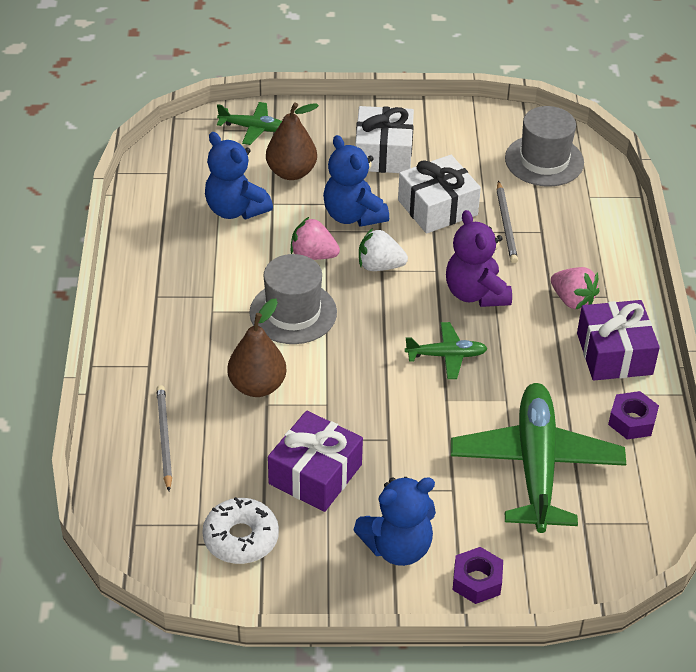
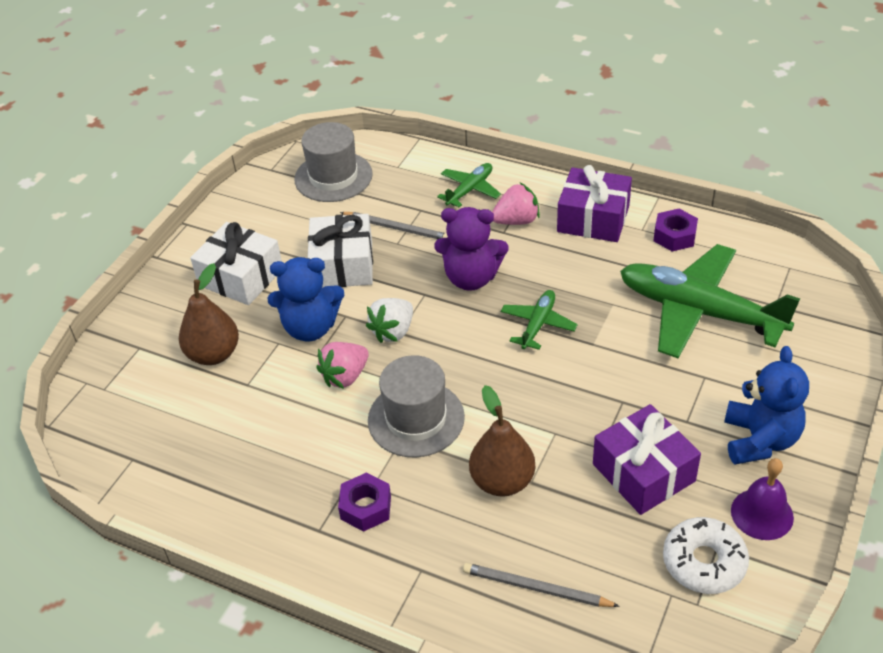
camera: 60 degrees left, 0 degrees up
blue teddy bear [205,132,273,219] -> none
green plane [217,102,282,145] -> green plane moved to [437,163,501,208]
purple nut [453,547,503,604] -> purple nut moved to [338,473,391,532]
none -> purple bell [731,458,794,540]

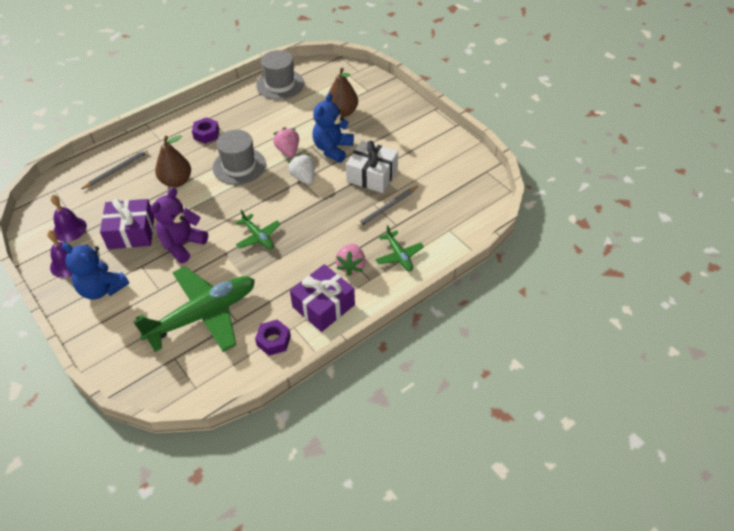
camera: 115 degrees right, 5 degrees up
white gift [190,222,282,305] -> none
grey hat [294,122,373,202] -> grey hat moved to [256,50,304,100]
purple teddy bear [434,207,508,291] -> purple teddy bear moved to [150,188,208,263]
white donut [663,517,749,594] -> purple bell [51,195,87,242]

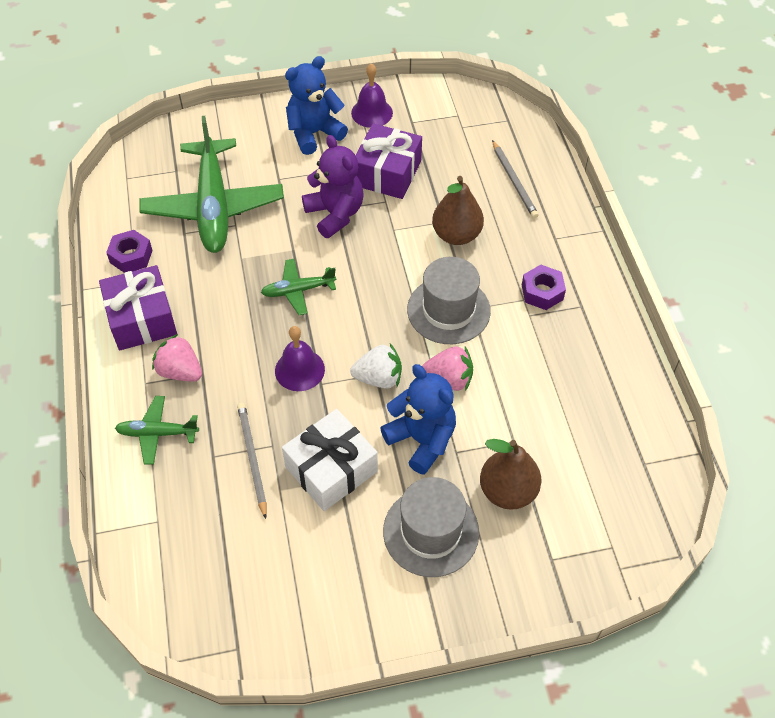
camera: 115 degrees right, 5 degrees up
purple bell [51,195,87,242] -> purple bell moved to [275,326,325,391]
grey hat [256,50,304,100] -> grey hat moved to [383,477,479,577]

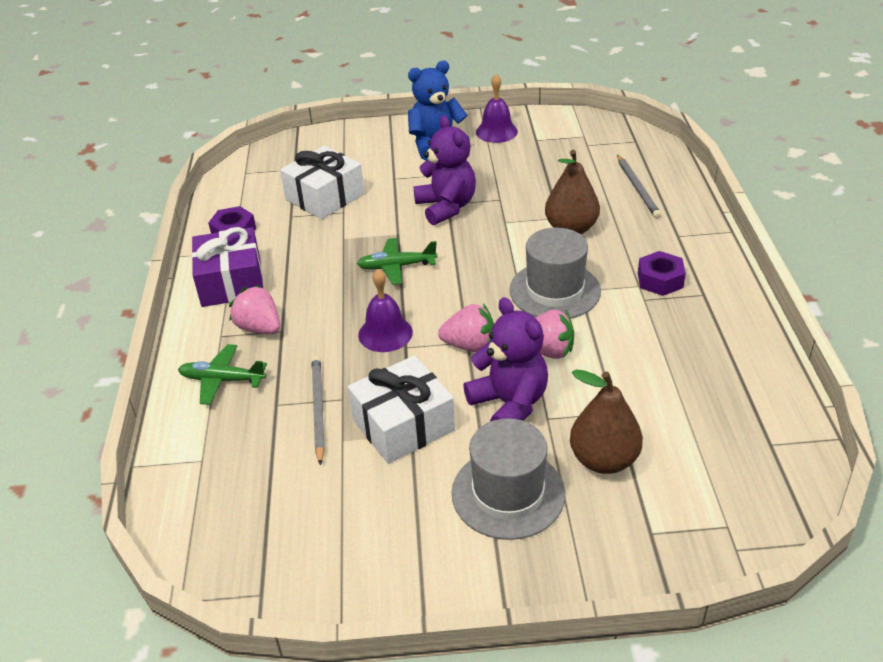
camera: 10 degrees right, 15 degrees down
green plane [139,116,284,253] -> white gift [280,146,364,219]
white strawberry [350,343,402,389] -> pink strawberry [438,303,494,352]
purple gift [356,123,422,199] -> none
blue teddy bear [380,364,456,475] -> purple teddy bear [463,297,548,422]

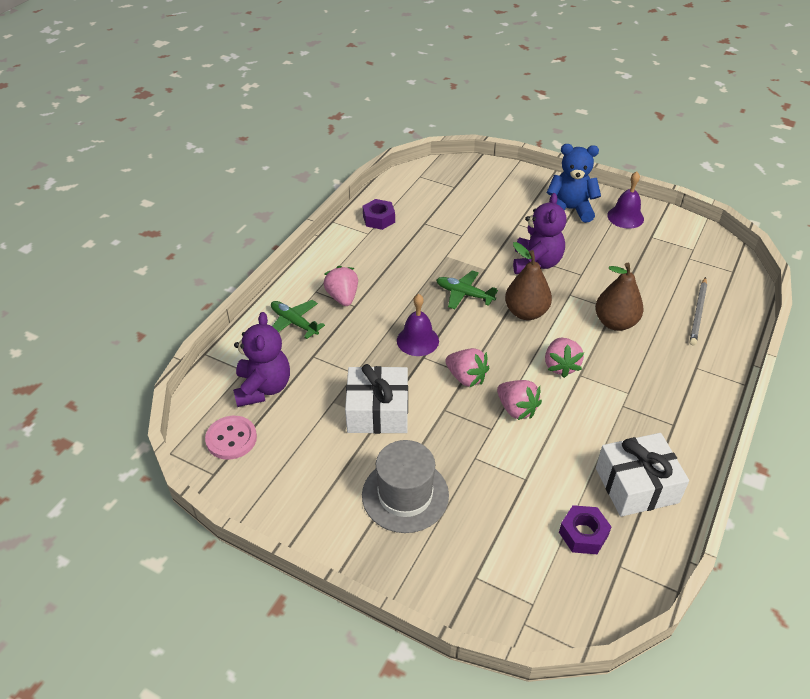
camera: 30 degrees right, 5 degrees up
purple gift [191,227,263,307] -> none
white gift [280,146,364,219] -> white gift moved to [596,433,689,517]
grey pencil [312,356,325,465] -> none
purple teddy bear [463,297,548,422] -> purple teddy bear moved to [233,312,290,407]
grey hat [509,227,601,319] -> pink strawberry [545,338,584,378]
brown pear [570,369,643,474] -> brown pear moved to [505,242,552,320]
purple nut [638,251,686,296] -> purple nut moved to [559,505,611,554]
none -> pink button [205,416,257,460]

